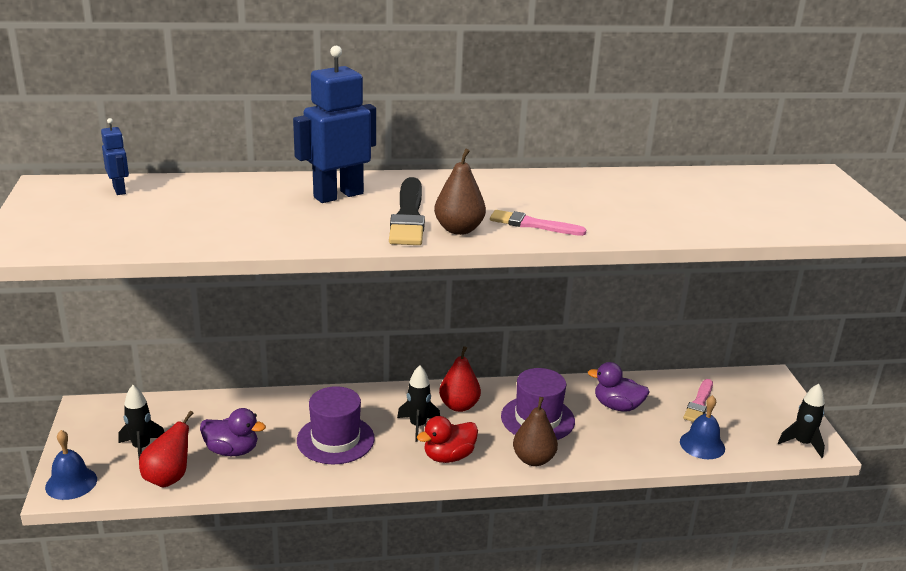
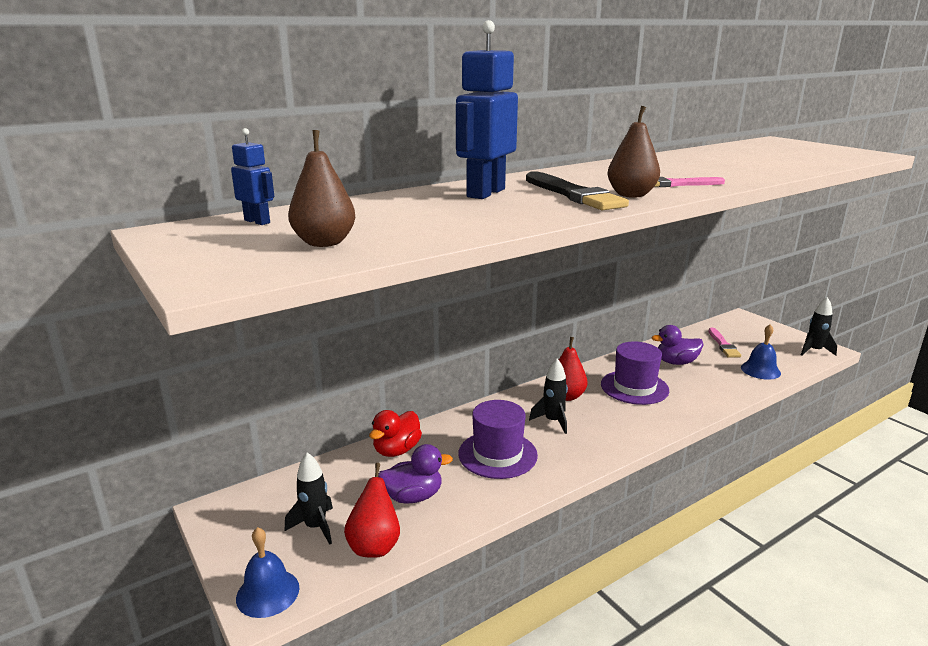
camera: 25 degrees left, 5 degrees down
red duck [417,416,478,463] -> red duck moved to [369,410,422,457]
brown pear [513,397,558,466] -> brown pear moved to [288,130,355,247]

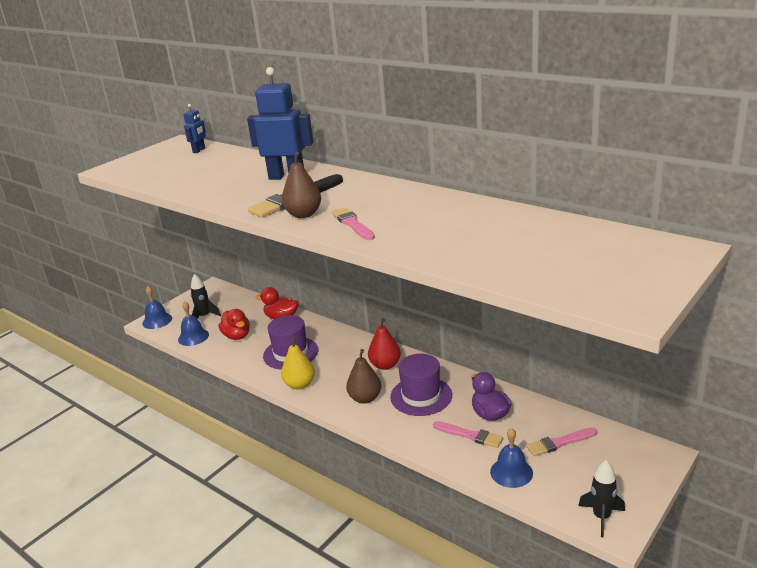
camera: 75 degrees right, 5 degrees up
brown pear [288,130,355,247] -> brown pear moved to [346,349,381,404]
red pear [344,463,400,558] -> blue bell [178,301,209,346]
purple duck [378,444,453,504] -> red duck [218,309,250,340]
black rocket [529,358,568,434] -> none
none -> yellow pear [281,336,315,389]
none -> pink brush [433,421,503,448]

